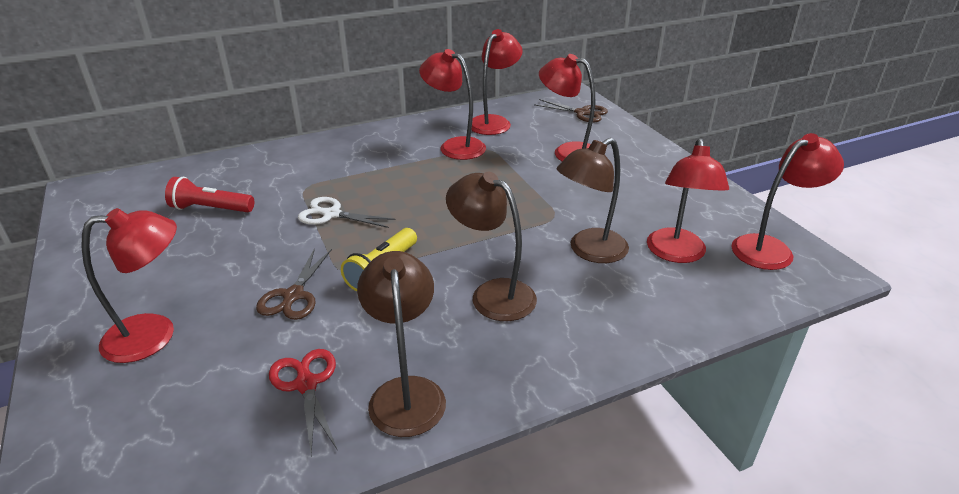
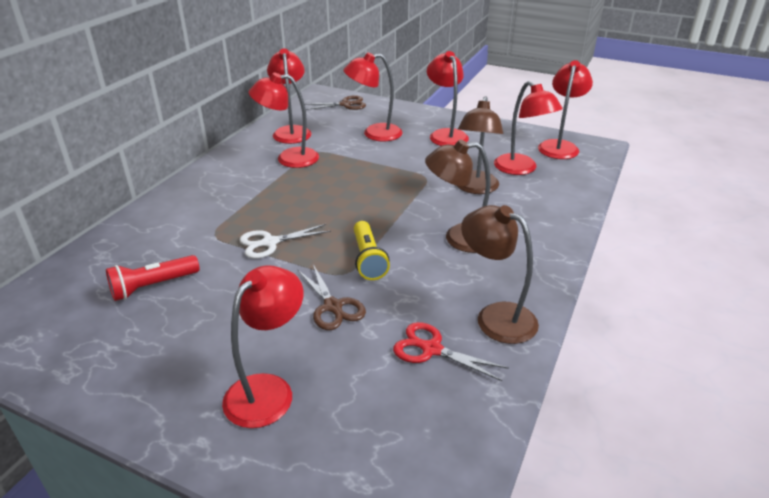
camera: 40 degrees left, 0 degrees up
none -> red lamp [427,51,469,146]

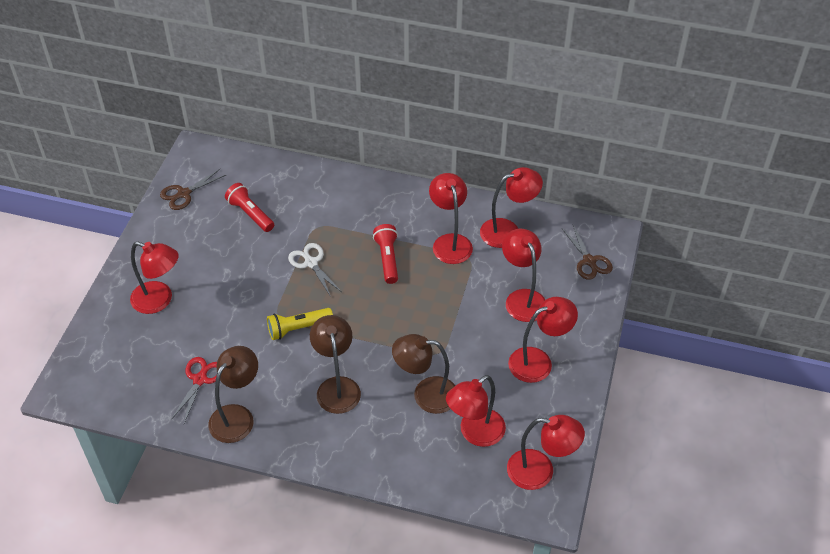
camera: 80 degrees right, 15 degrees up
brown scissors [298,264,366,330] -> brown scissors moved to [160,169,226,210]
none -> red flashlight [373,224,398,284]

